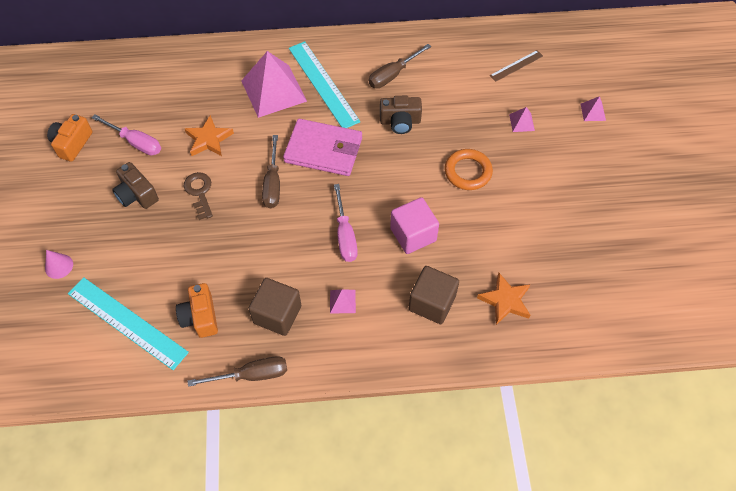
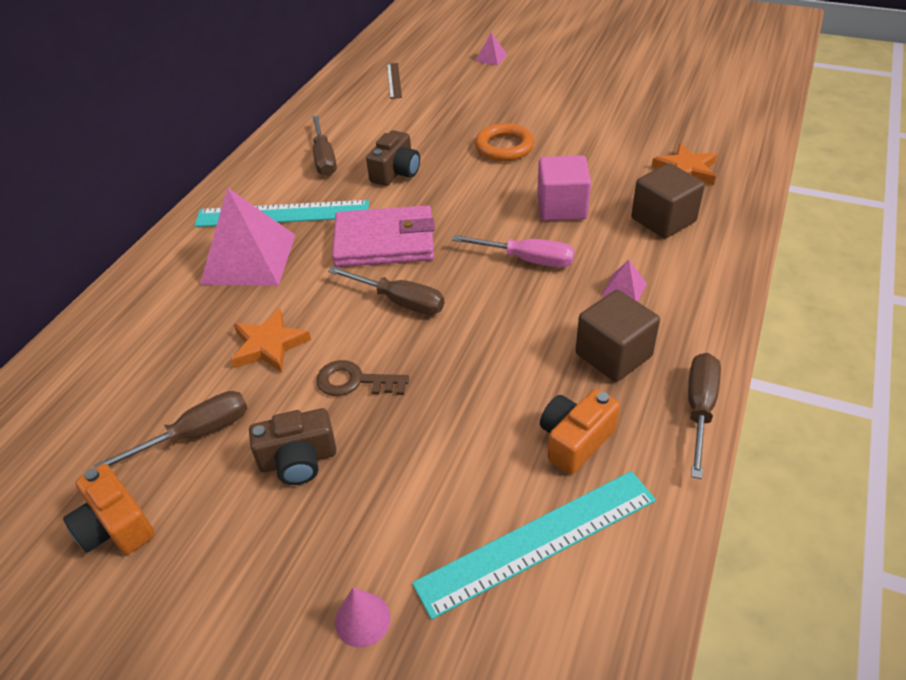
camera: 60 degrees left, 15 degrees down
pink screwdriver [92,115,161,155] -> brown screwdriver [94,391,247,468]
orange camera [176,283,218,338] -> orange camera turned 120 degrees clockwise [540,389,620,475]
pink wallet [283,119,362,176] -> pink wallet turned 45 degrees clockwise [332,205,435,267]
pink pyramid [509,107,535,132] -> none

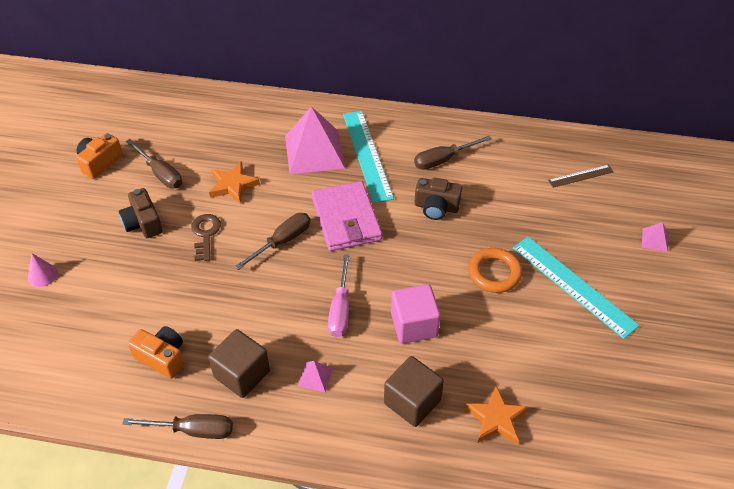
camera: 75 degrees right, 5 degrees up
brown screwdriver [328,266,444,315] -> brown screwdriver turned 150 degrees counterclockwise [235,213,310,270]
turquoise ruler [412,471,656,620] -> turquoise ruler moved to [513,237,639,339]

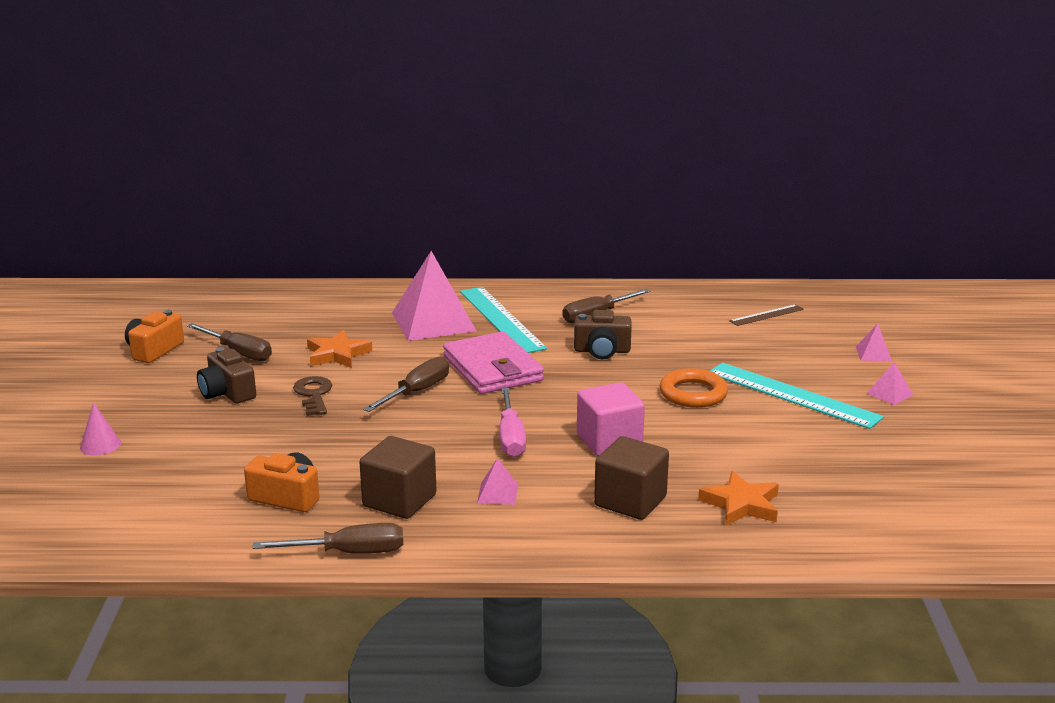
camera: 10 degrees left, 25 degrees down
none -> pink pyramid [866,362,913,405]

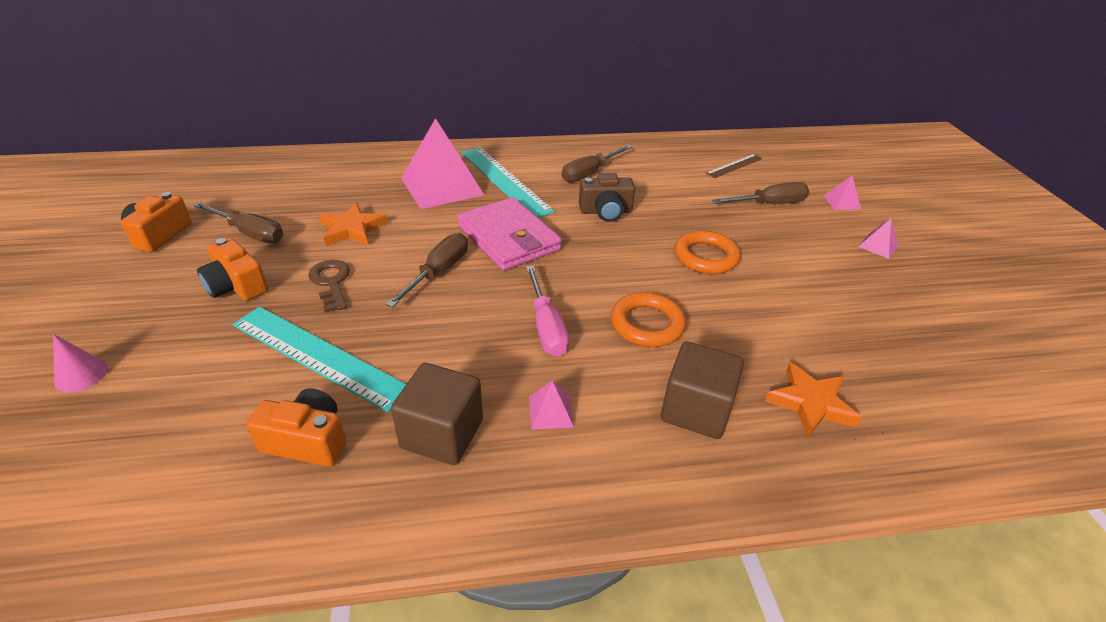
camera: 10 degrees left, 15 degrees up
brown camera [197,347,256,404] -> orange camera [197,238,268,301]
brown screwdriver [252,523,403,553] -> brown screwdriver moved to [712,182,809,204]
pink cube [577,382,645,456] -> orange ring [611,292,686,347]
turquoise ruler [710,362,884,429] -> turquoise ruler moved to [233,307,406,412]

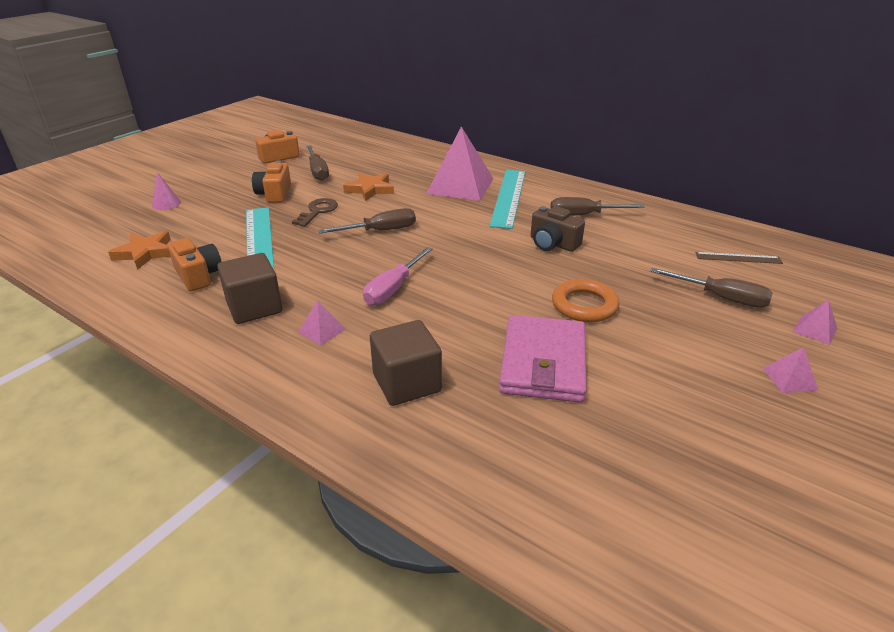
camera: 45 degrees right, 5 degrees down
pink wallet [457,197,562,271] -> pink wallet moved to [499,315,587,403]
orange ring [611,292,686,347] -> none
orange star [765,362,862,438] -> orange star moved to [108,231,171,270]

